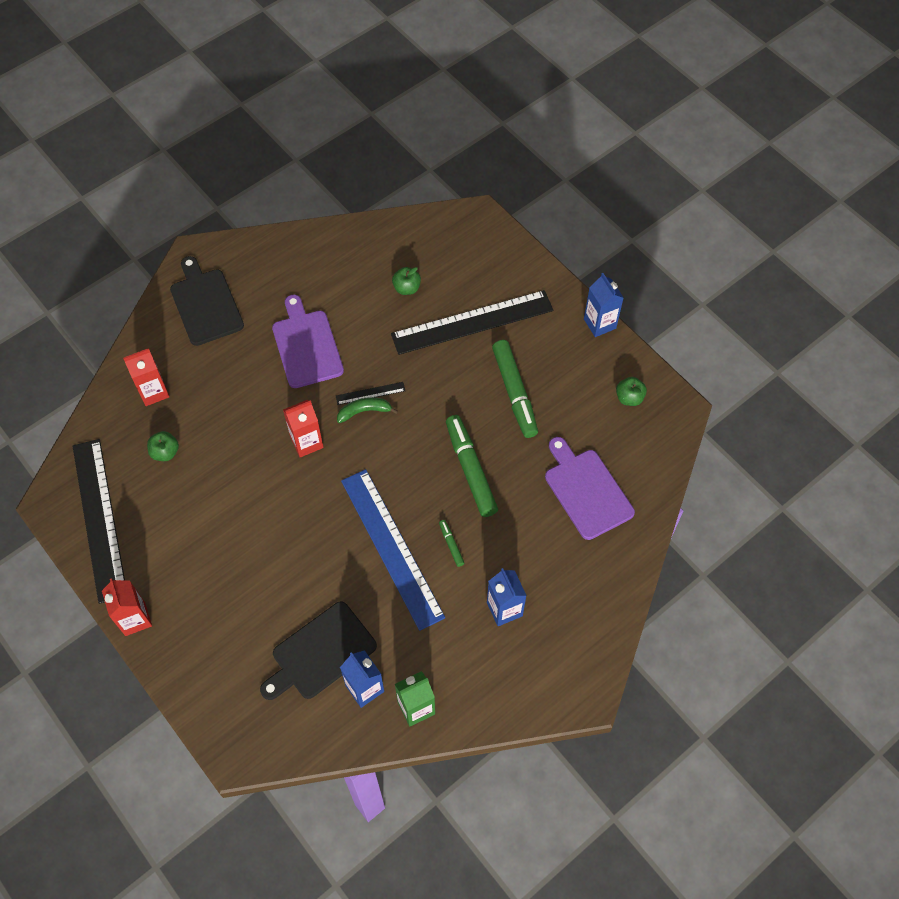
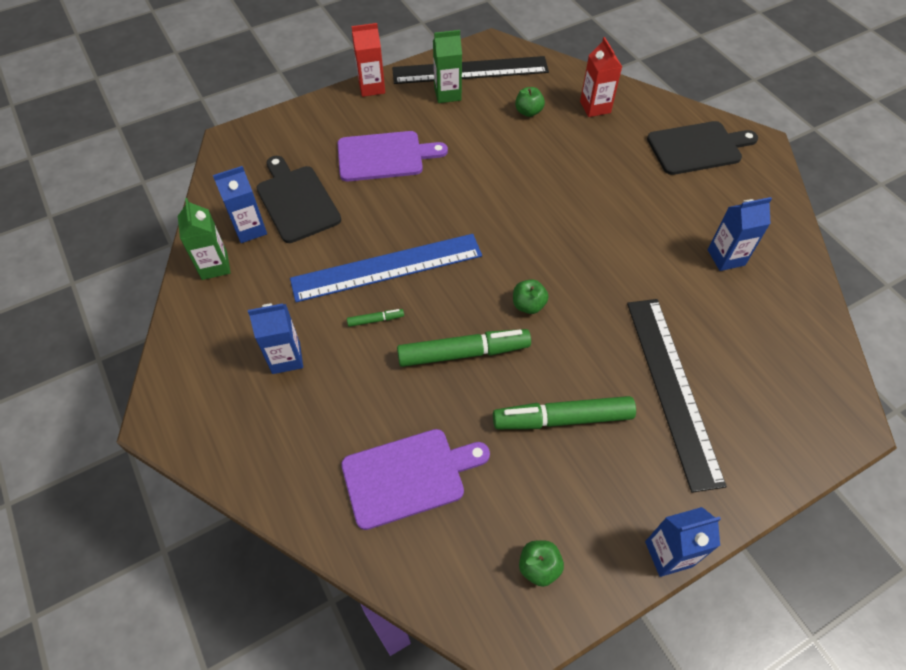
camera: 100 degrees right, 5 degrees down
purple cutting board [272,295,344,388] -> purple cutting board moved to [337,131,448,182]
red carton [283,400,324,457] -> none
black ruler [336,382,405,405] -> none
green banana [337,397,398,423] -> none
green apple [392,267,421,295] -> green apple moved to [513,279,549,314]
none -> green carton [433,30,462,103]
none -> blue carton [708,197,772,271]

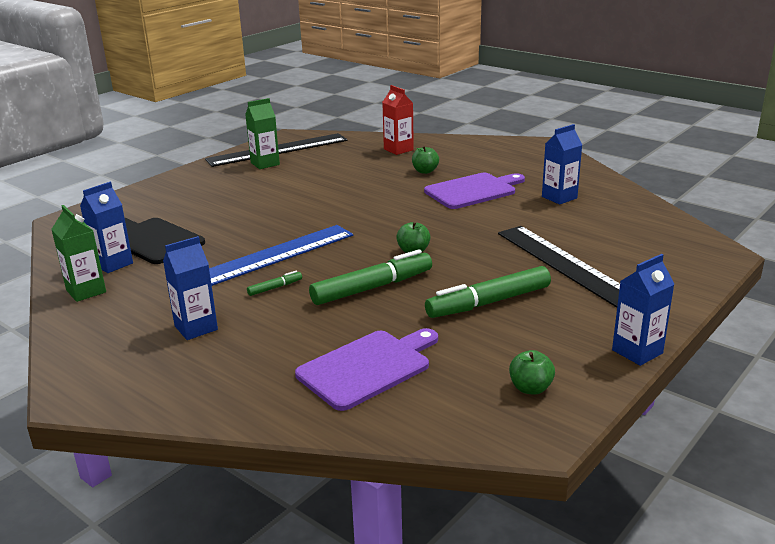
camera: 20 degrees left, 30 degrees down
purple cutting board [337,131,448,182] -> purple cutting board moved to [424,173,525,209]
red carton [351,23,385,97] -> none
green apple [515,87,545,117] -> green apple moved to [412,146,439,174]
black cutting board [647,121,758,175] -> none

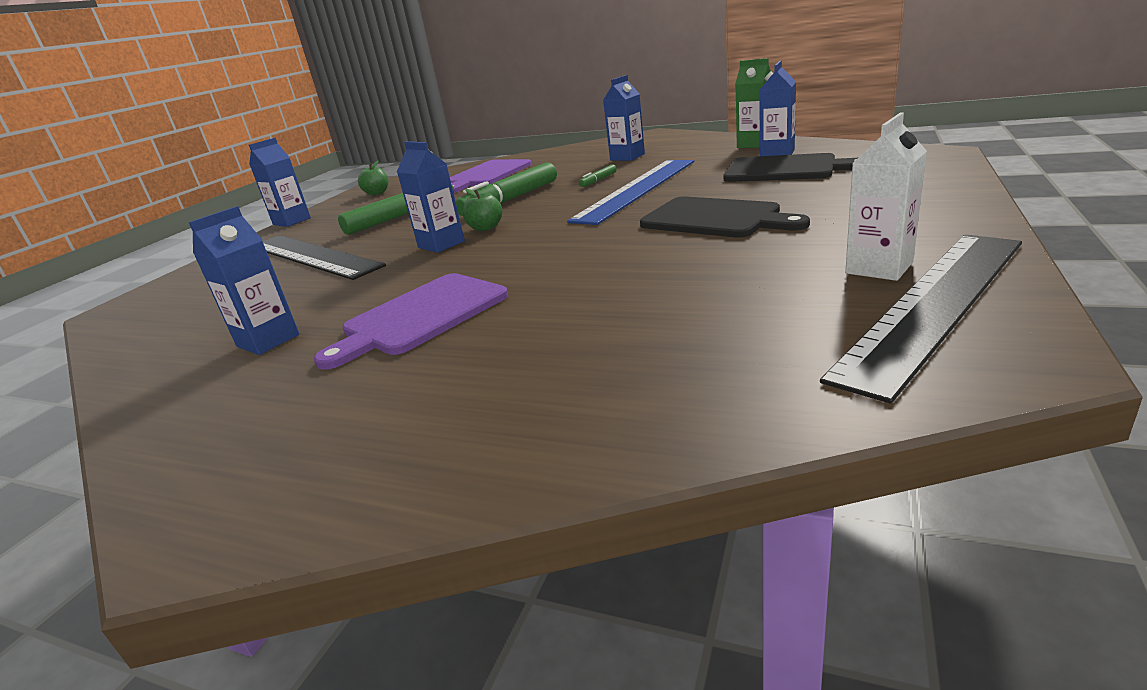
camera: 165 degrees right, 0 degrees up
green carton [245,98,280,169] -> white carton [845,113,927,281]
red carton [382,85,414,155] -> none
green apple [412,146,439,174] -> none
none -> blue carton [397,141,465,253]
none -> black cutting board [640,197,810,238]

